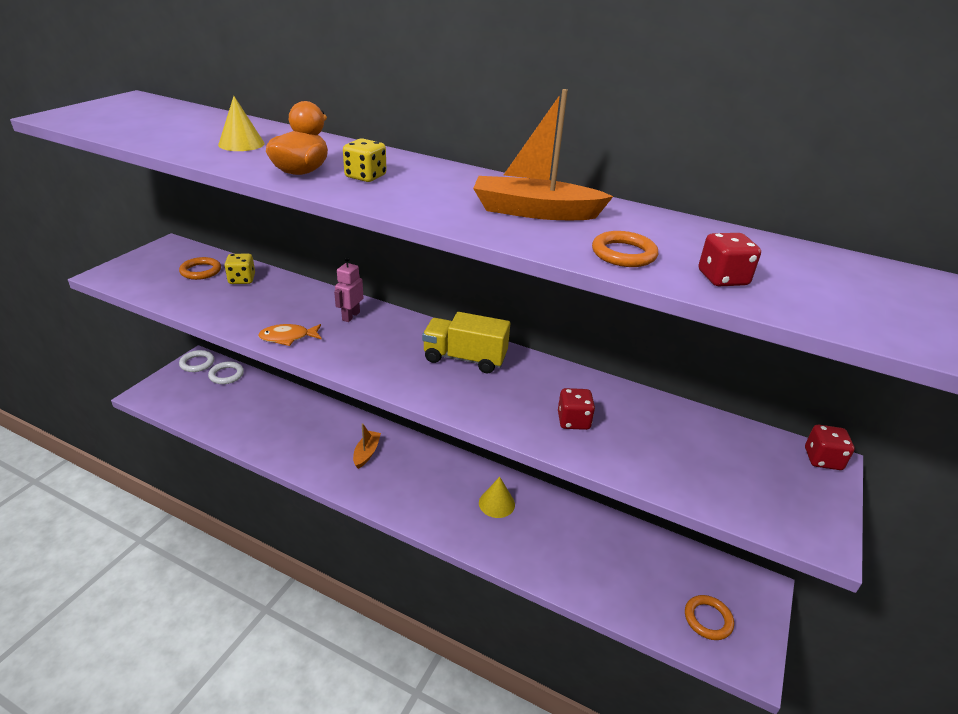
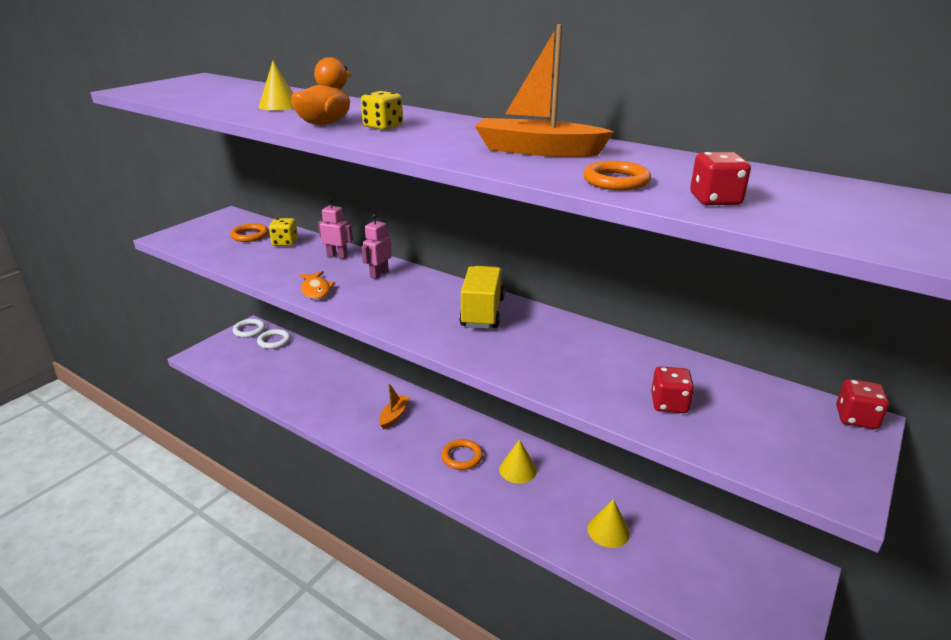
camera: 10 degrees right, 5 degrees down
orange fish [258,324,321,346] -> orange fish turned 105 degrees counterclockwise [299,271,335,299]
yellow truck [422,312,510,373] -> yellow truck turned 75 degrees clockwise [459,266,505,329]
red dice [558,388,595,430] -> red dice moved to [651,366,694,413]
orange ring [685,595,734,640] -> orange ring moved to [441,439,483,470]
none -> pink robot [318,198,353,259]
none -> yellow cone [588,499,630,548]

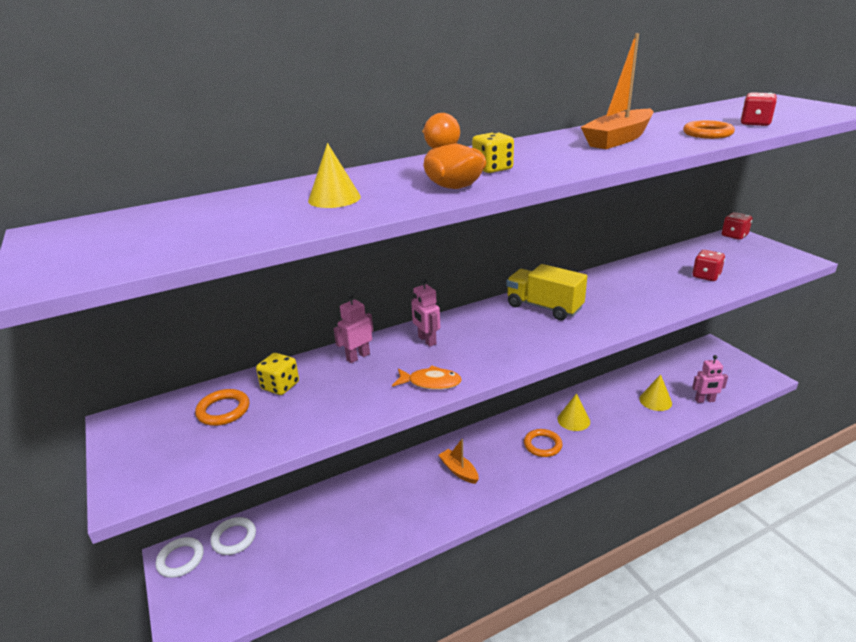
camera: 60 degrees left, 0 degrees up
none -> pink robot [692,355,728,403]

